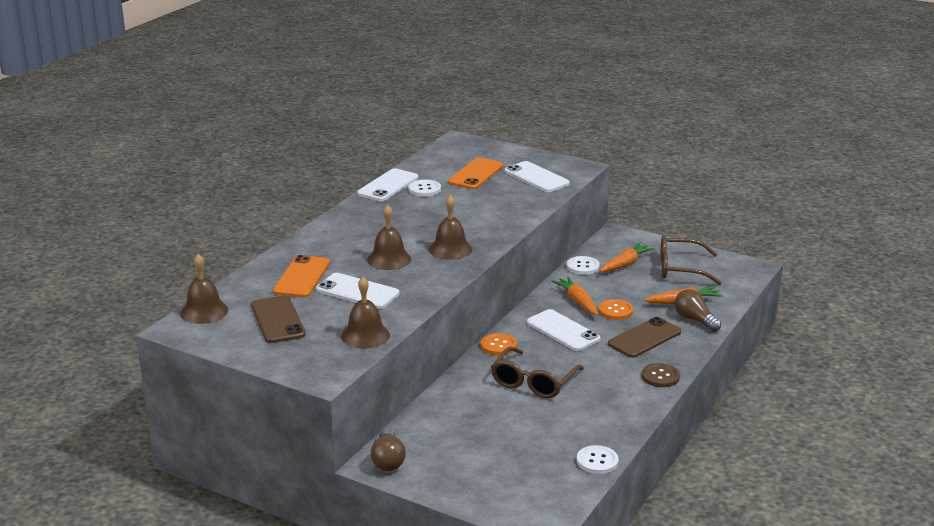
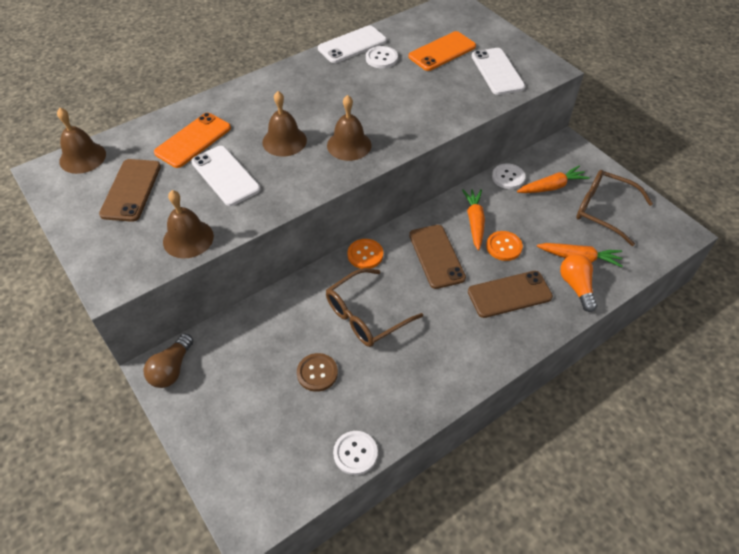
camera: 25 degrees right, 25 degrees up
white phone [527,309,601,351] -> brown phone [409,225,466,289]
brown button [642,363,680,387] -> brown button moved to [297,353,338,392]
brown light bulb [674,289,721,332] -> orange light bulb [560,254,597,312]

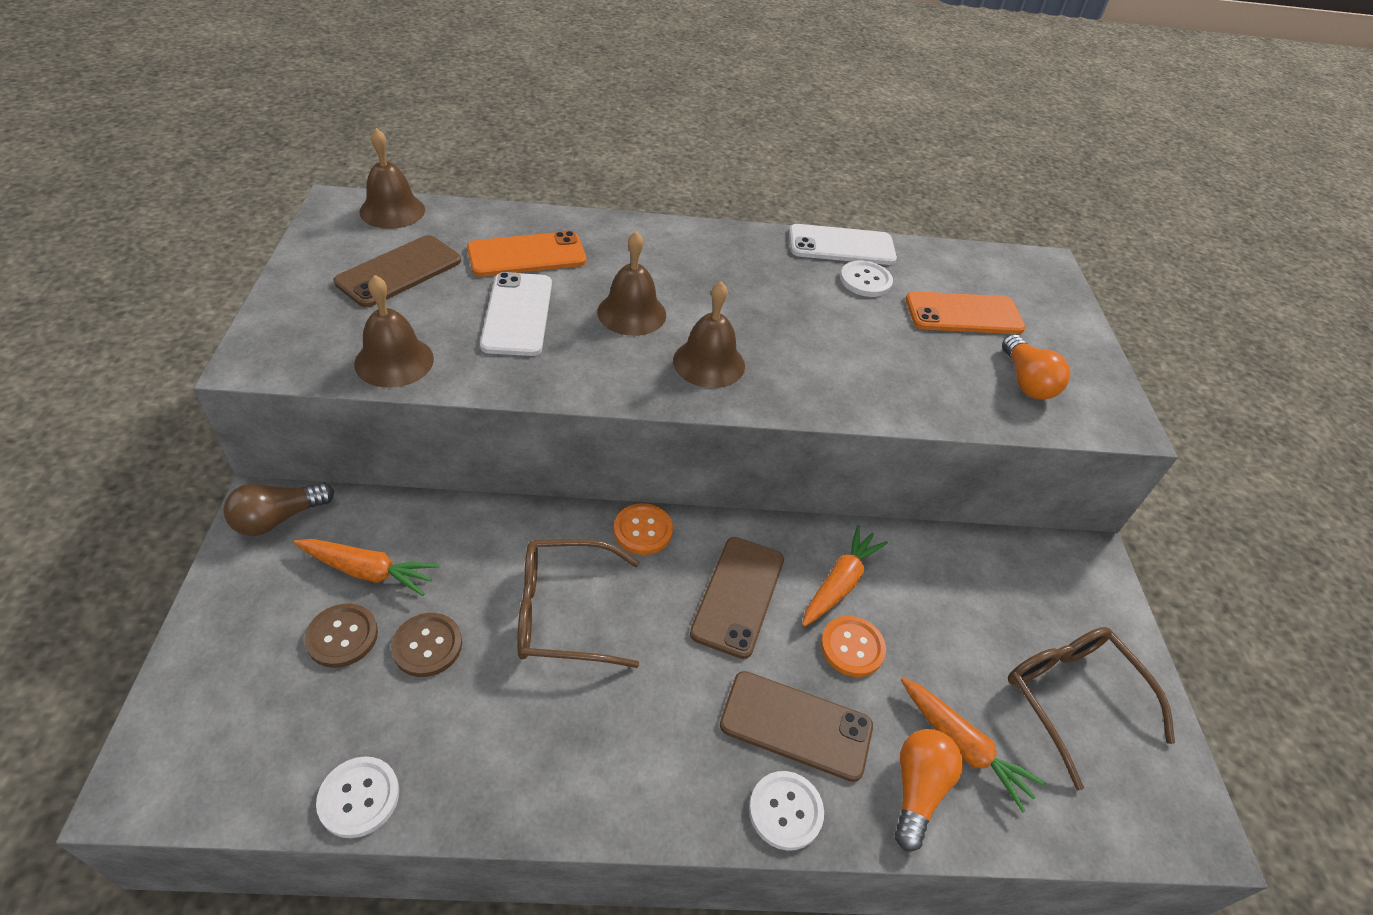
camera: 30 degrees right, 5 degrees down
white phone [472,48,525,95] -> orange light bulb [1002,334,1070,400]
white button [492,164,525,189] -> white button moved to [749,771,824,851]
orange carrot [517,166,590,193] -> orange carrot moved to [294,539,439,596]
none -> brown button [304,603,378,668]

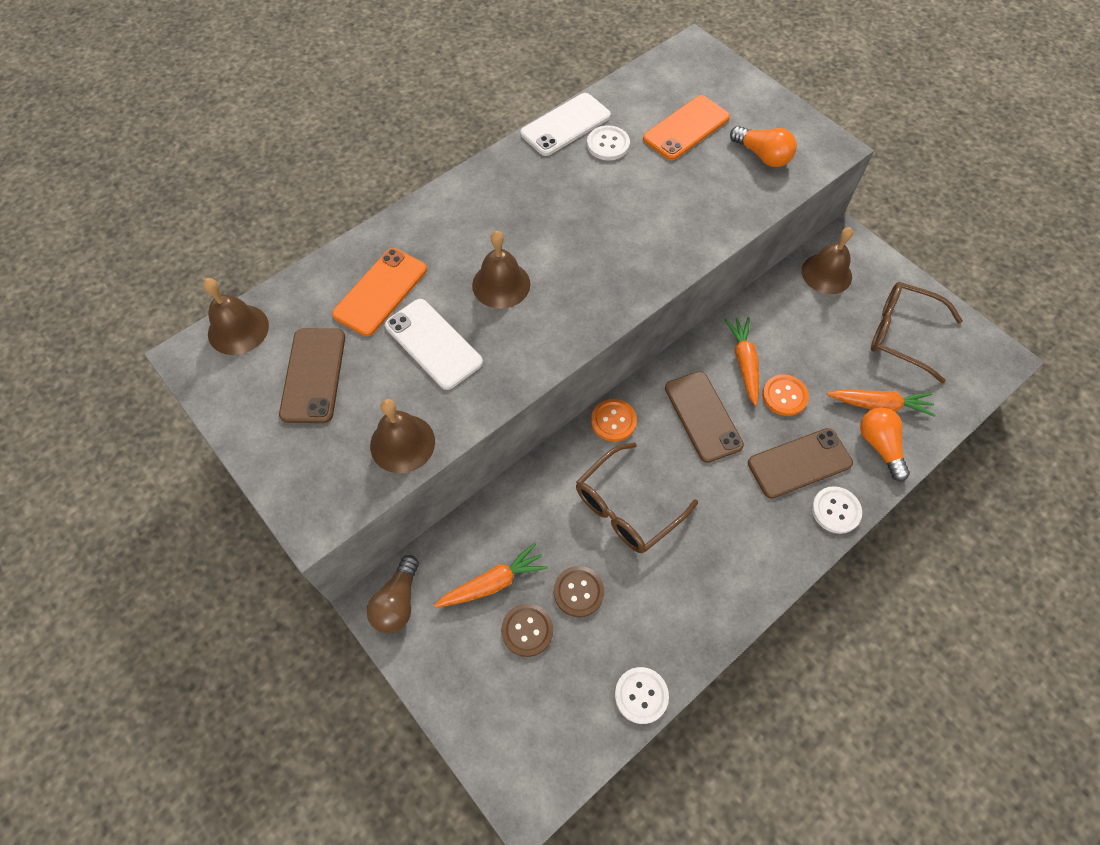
camera: 35 degrees left, 15 degrees up
brown bell [673,281,745,388] -> brown bell moved to [802,227,853,294]

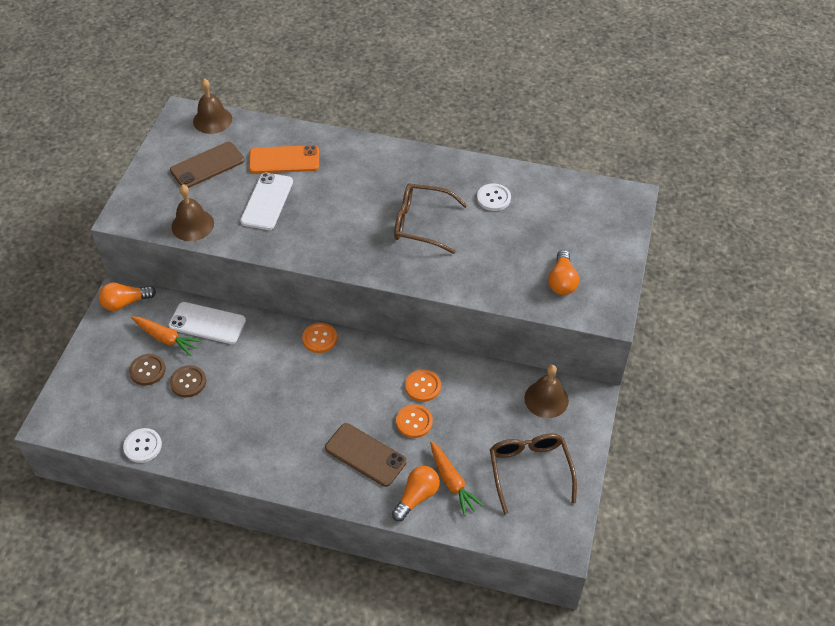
camera: 55 degrees right, 10 degrees down
brown light bulb [367,555,419,633] -> orange light bulb [99,282,156,311]
brown bell [472,231,530,309] -> none
white phone [521,93,611,156] -> white phone moved to [169,302,246,344]
brown glasses [576,442,698,553] -> brown glasses moved to [394,184,467,254]
orange phone [643,95,730,160] -> none
brown phone [665,371,744,463] -> none
orange carrot [724,317,759,406] -> orange button [405,369,441,402]
white button [812,486,862,534] -> none

